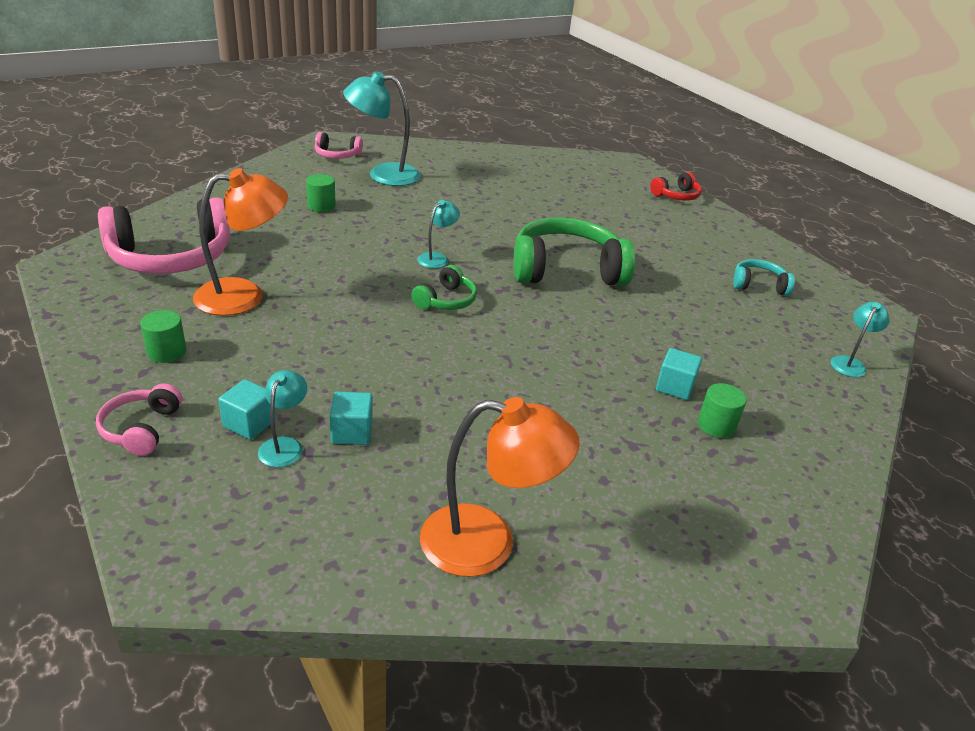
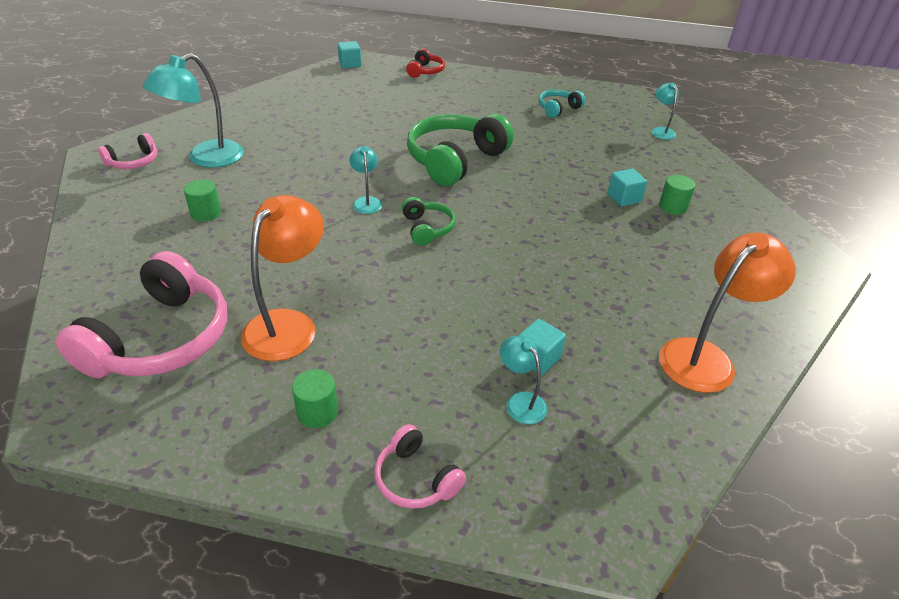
camera: 45 degrees left, 5 degrees up
turquoise cube [218,379,276,440] -> turquoise cube moved to [338,41,361,68]

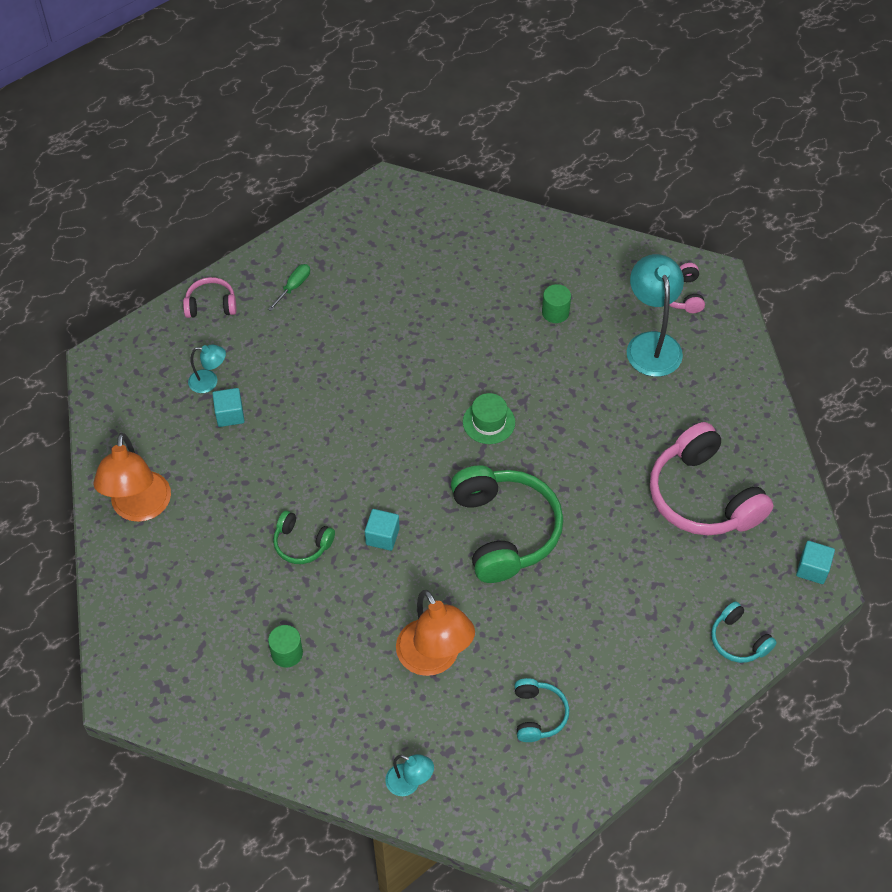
camera: 130 degrees right, 15 degrees up
pink headphones [56,251,227,378] -> pink headphones moved to [650,422,774,535]
orange lamp [241,195,324,361] -> orange lamp moved to [396,590,475,676]
green cylinder [292,369,338,428] -> green screwdriver [268,264,310,311]
turquoise lamp [349,146,382,214] -> green hat [463,393,515,444]
green headphones [402,197,456,245] -> green headphones moved to [273,511,335,564]
red headphones [406,49,445,78] -> turquoise headphones [711,601,777,663]
turquoise cube [607,168,647,207] -> turquoise cube moved to [365,509,400,551]

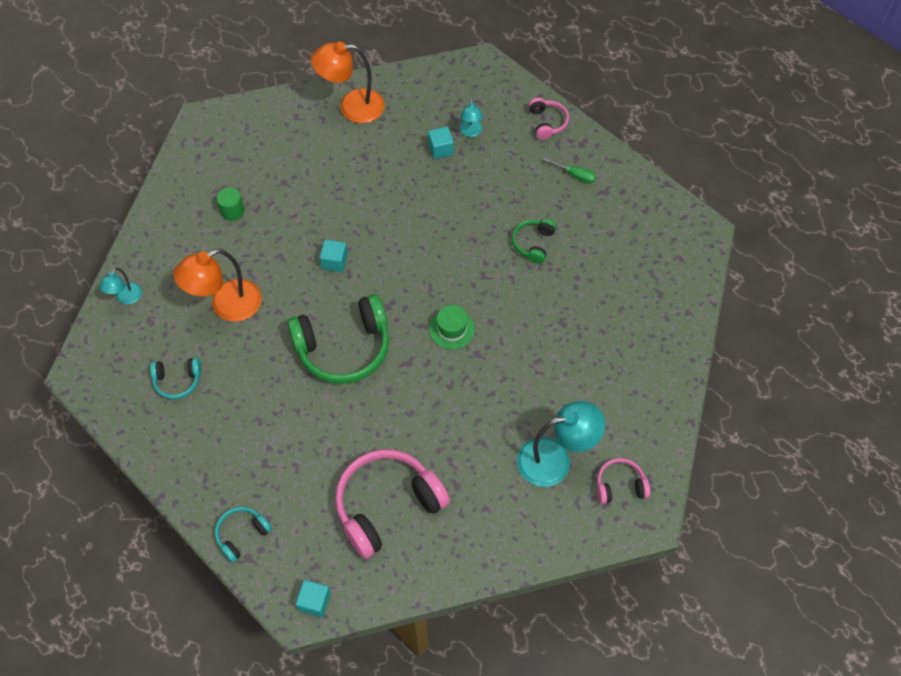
camera: 85 degrees right, 5 degrees up
green headphones [273,511,335,564] -> green headphones moved to [512,219,556,264]
green cylinder [542,284,571,323] -> none

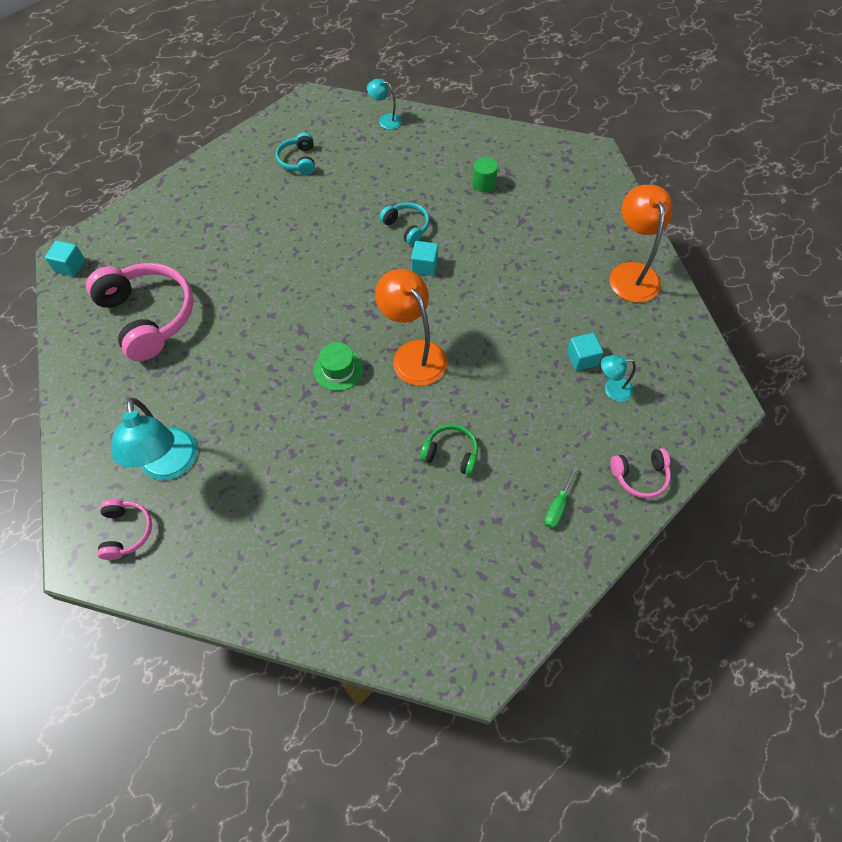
camera: 90 degrees right, 0 degrees up
orange lamp [173,249,262,322] -> orange lamp moved to [375,269,447,386]
turquoise headphones [215,507,272,562] -> turquoise headphones moved to [380,202,430,245]
green headphones [287,294,389,384] -> none

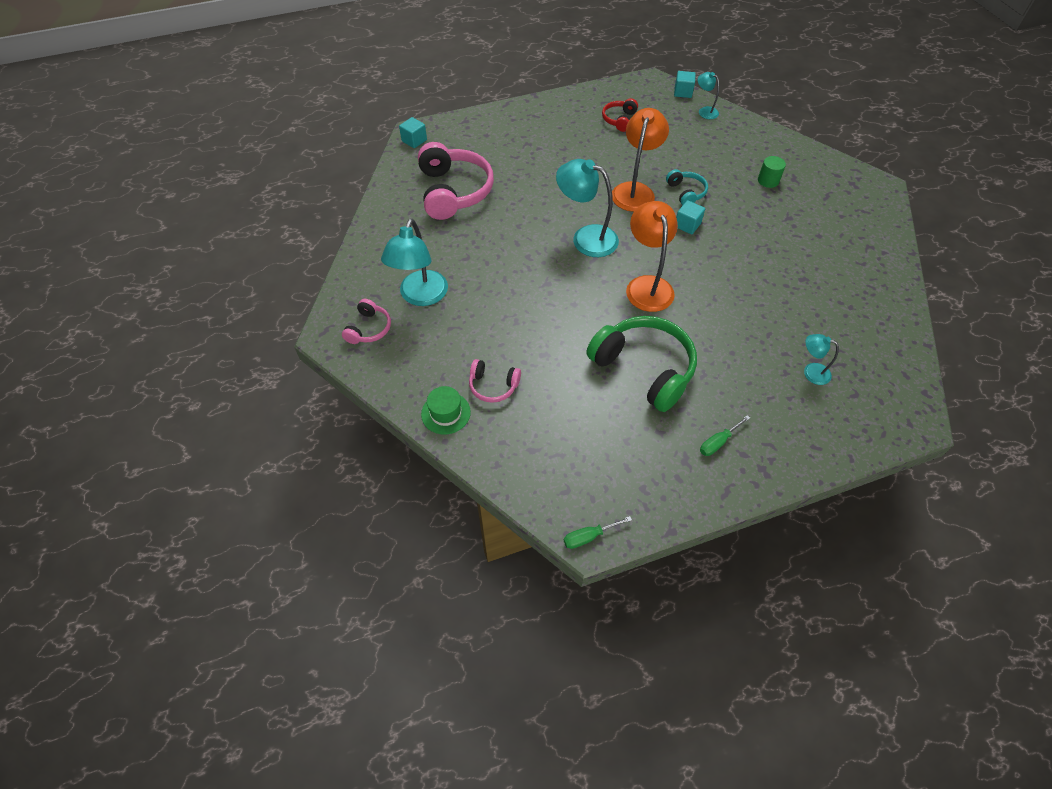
camera: 25 degrees right, 5 degrees down
turquoise headphones [276,132,315,175] -> red headphones [602,98,638,132]
green hat [314,342,363,391] -> green hat moved to [421,386,471,434]
green headphones [420,424,478,476] -> green headphones [586,316,697,412], size x2.03
turquoise cube [567,333,603,371] -> turquoise cube moved to [674,71,696,98]
orange lamp [610,185,673,303] -> orange lamp moved to [612,108,669,212]
pink headphones [611,448,671,498] -> pink headphones moved to [469,359,521,403]
none -> turquoise lamp [556,159,619,257]
none -> green screwdriver [564,516,632,549]

